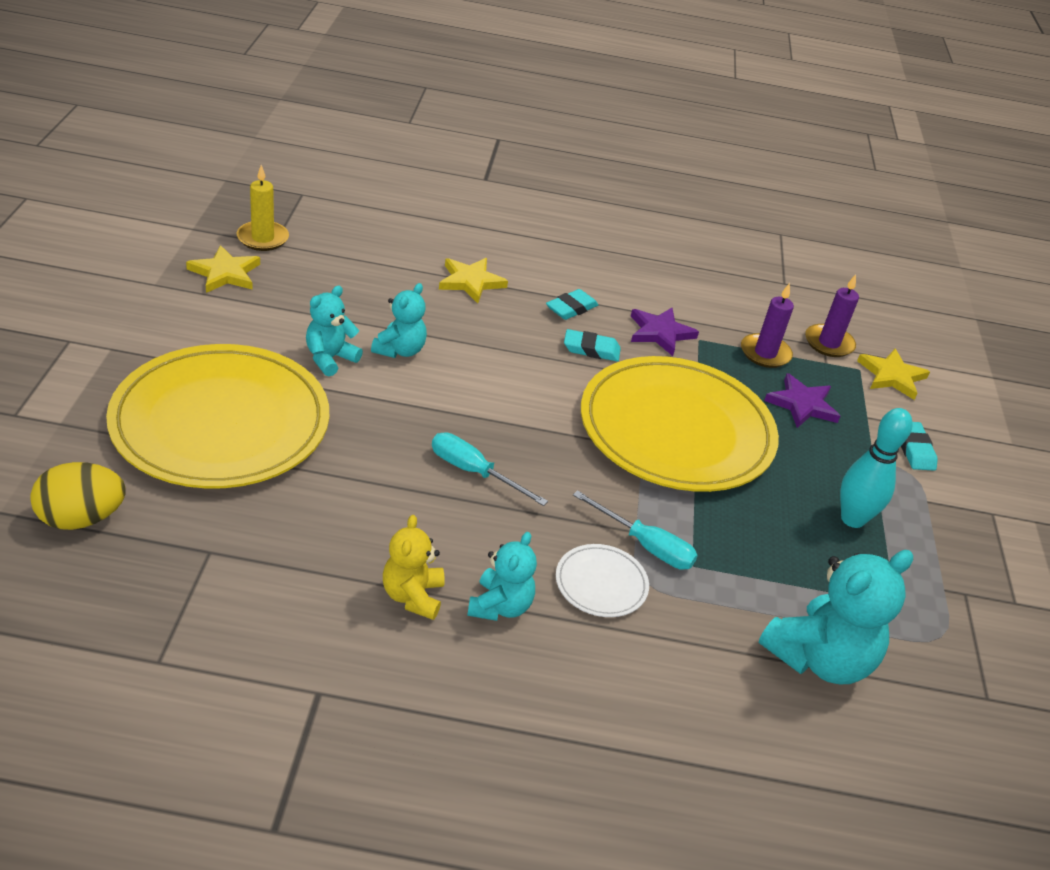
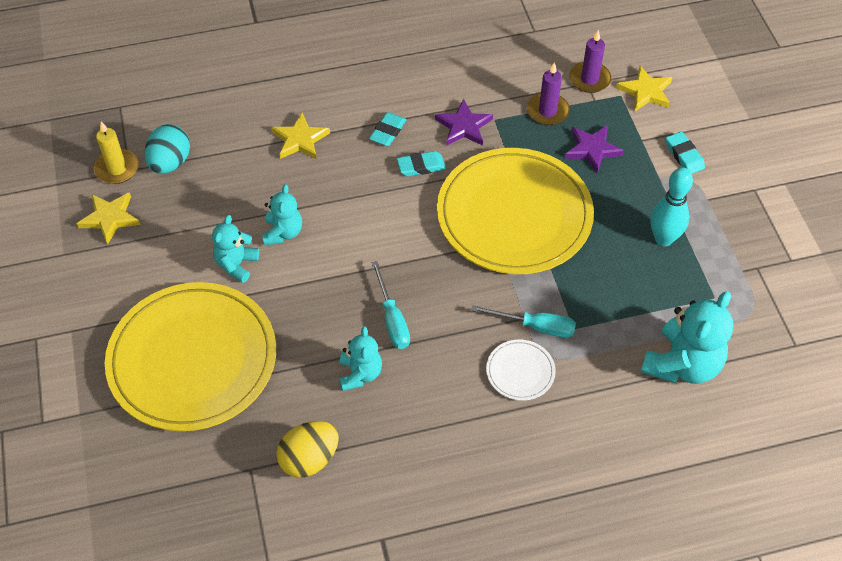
camera: 15 degrees left, 15 degrees up
yellow egg [30,462,126,530] -> yellow egg moved to [277,421,339,478]
yellow teddy bear [383,515,445,620] -> none
turquoise screwdriver [432,432,548,506] -> turquoise screwdriver turned 120 degrees counterclockwise [372,261,410,349]
turquoise teddy bear [467,532,537,621] -> turquoise teddy bear moved to [339,327,382,391]
none -> turquoise egg [145,124,190,174]

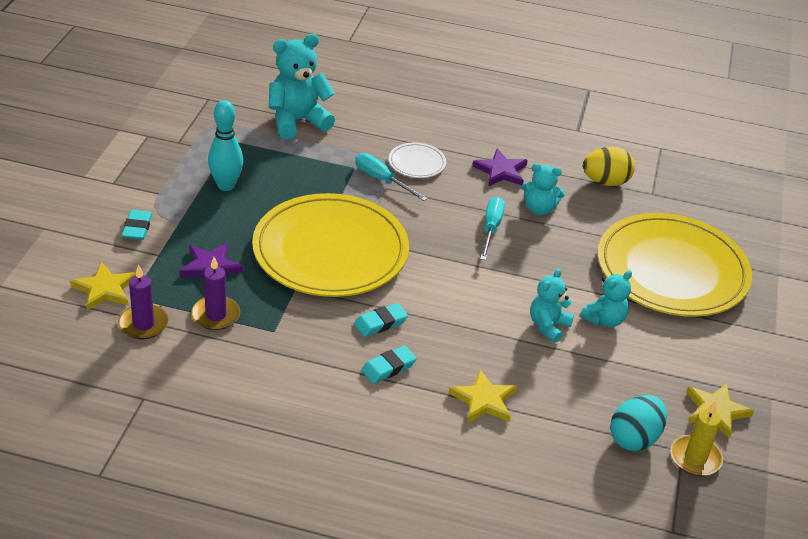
camera: 155 degrees left, 15 degrees down
turquoise teddy bear [339,327,382,391] -> turquoise teddy bear turned 105 degrees counterclockwise [522,163,565,215]
turquoise eraser [397,151,446,176] -> turquoise eraser turned 45 degrees counterclockwise [354,303,408,337]
purple star [435,99,493,146] -> purple star moved to [472,149,528,187]

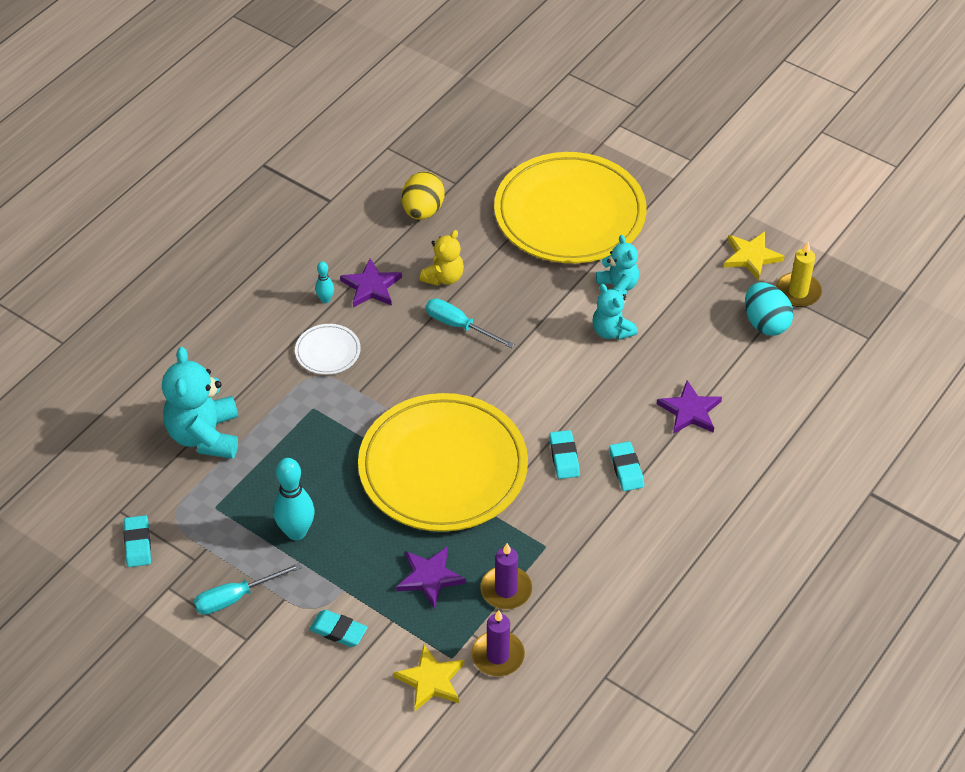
camera: 65 degrees left, 10 degrees up
turquoise screwdriver [355,153,428,201] -> turquoise screwdriver moved to [194,563,302,615]
yellow star [449,369,517,423] -> purple star [657,380,722,434]
turquoise teddy bear [522,163,565,215] -> yellow teddy bear [420,230,464,286]
none -> turquoise eraser [124,515,151,567]
none -> turquoise bowling pin [315,261,334,303]

